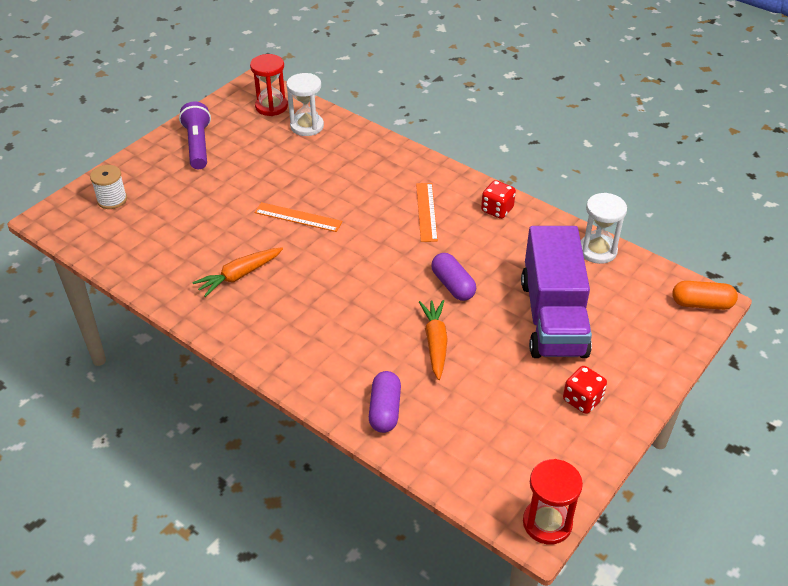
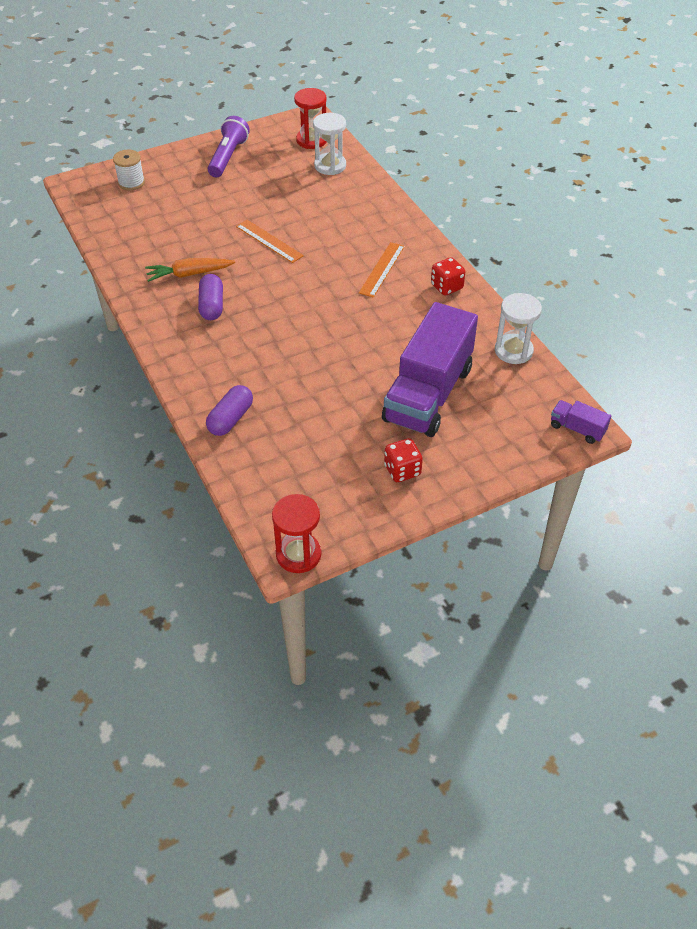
camera: 25 degrees right, 5 degrees up
orange carrot [419,300,448,380] -> none
purple capsule [431,253,476,301] -> purple capsule moved to [198,274,223,320]
orange capsule [672,281,738,310] -> purple truck [551,400,611,444]

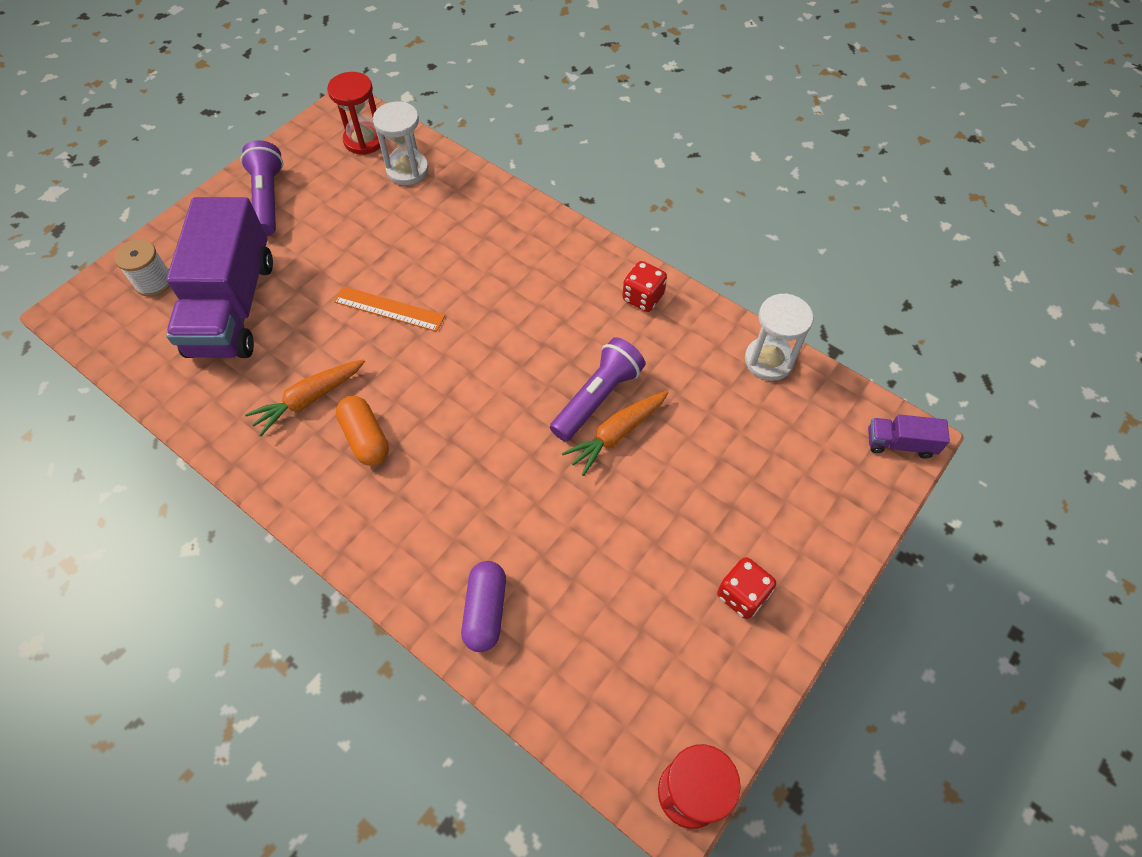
camera: 25 degrees left, 10 degrees up
purple capsule [198,274,223,320] -> orange capsule [336,396,389,466]
orange ruler [359,242,405,298] -> none
purple truck [382,302,478,437] -> purple truck moved to [166,197,273,358]
none -> purple flashlight [550,337,645,442]
none -> orange carrot [562,391,669,476]

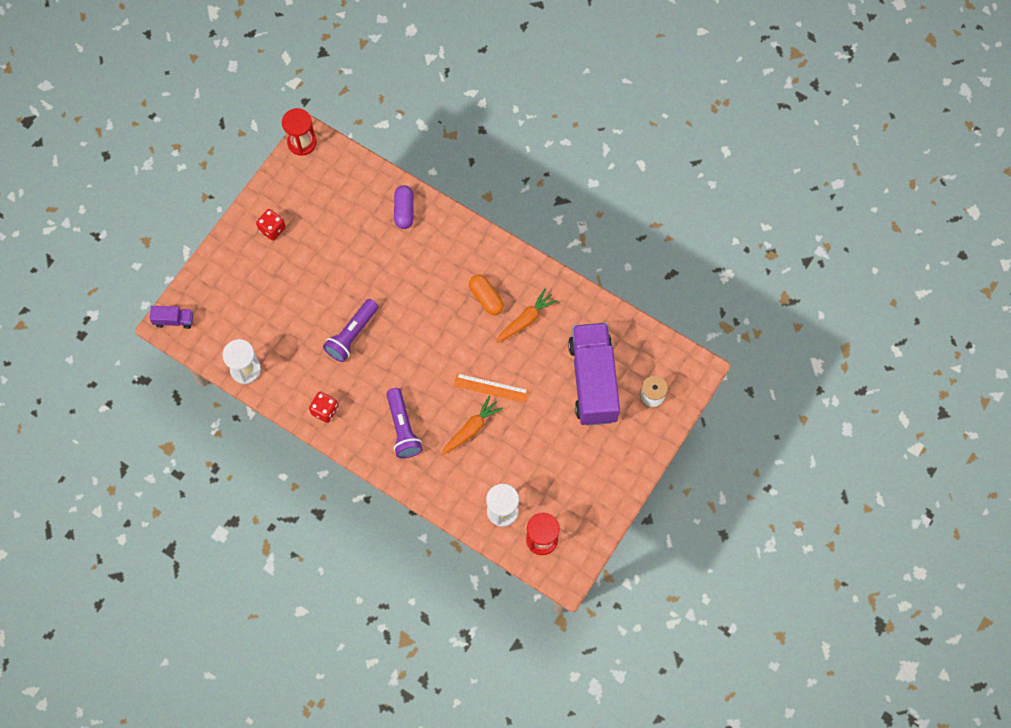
camera: 175 degrees right, 10 degrees up
purple flashlight [241,140,283,236] -> purple flashlight moved to [386,388,423,458]
orange carrot [562,391,669,476] -> orange carrot moved to [442,396,503,455]

